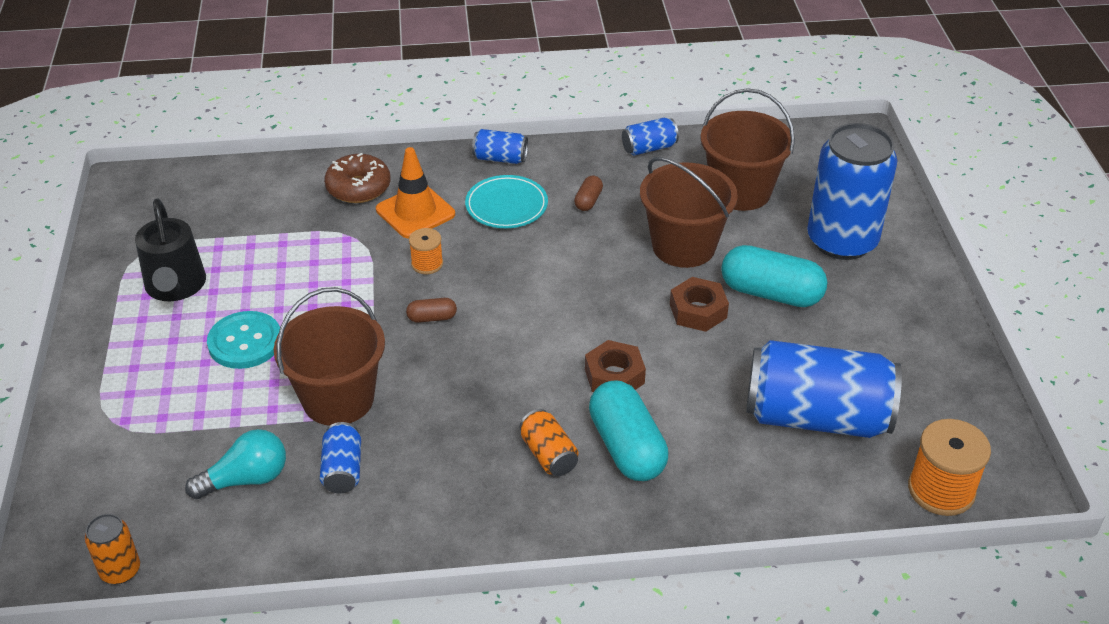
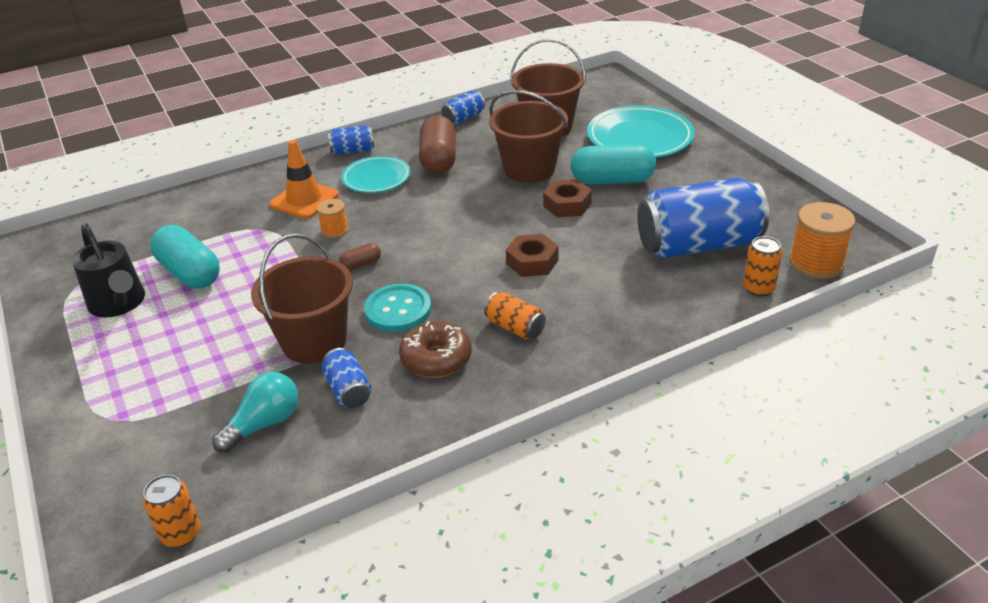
camera: 20 degrees left, 5 degrees down
turquoise button [207,311,280,369] -> turquoise button moved to [364,284,431,332]
brown donut [324,153,391,203] -> brown donut moved to [399,321,472,378]
brown capsule [574,175,603,211] -> brown capsule [419,115,456,174], size x2.15
turquoise capsule [589,381,668,481] -> turquoise capsule moved to [150,225,220,289]
blue can [807,123,898,260] -> turquoise plate [587,106,695,158]
none -> orange can [743,236,782,296]

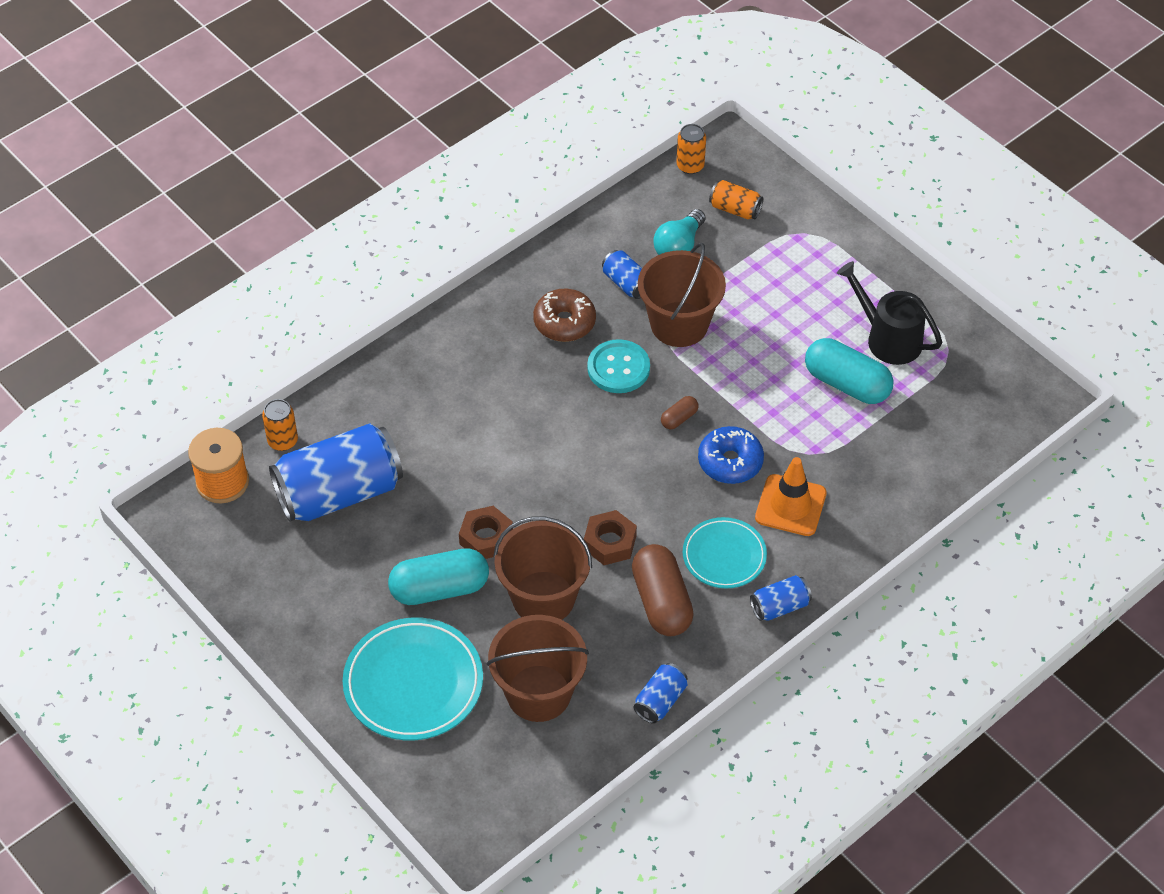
camera: 165 degrees right, 15 degrees up
orange spool [317,199,349,238] -> blue donut [698,426,764,484]
orange can [484,292,546,340] -> orange can moved to [709,180,763,220]
brown nut [506,234,559,277] -> brown nut moved to [584,510,637,565]

